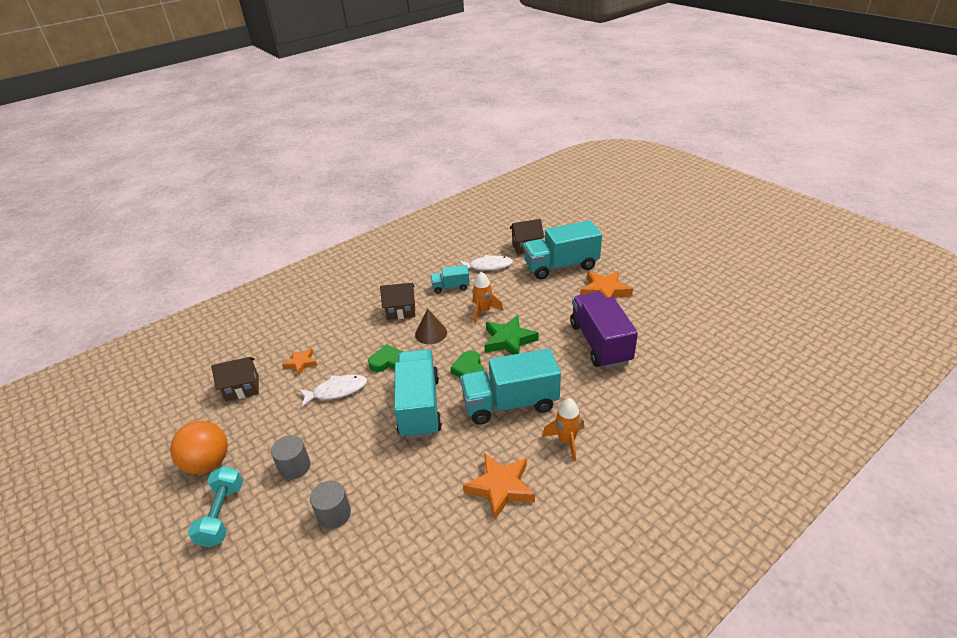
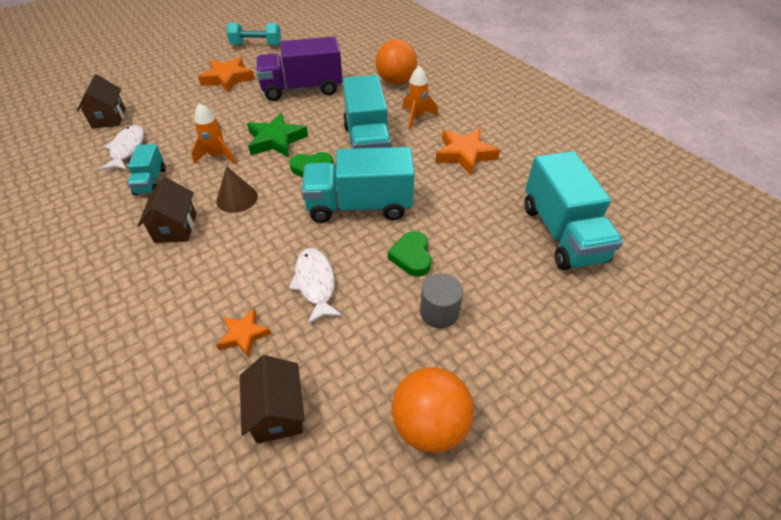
camera: 90 degrees left, 10 degrees up
turquoise dumbbell [188,466,243,547] -> turquoise dumbbell moved to [227,23,281,45]
grey cylinder [310,481,351,529] -> none
green heart [368,344,403,372] -> green heart moved to [388,231,432,277]
turquoise truck [523,220,602,280] -> turquoise truck moved to [524,151,623,270]
none -> orange ball [375,39,417,84]

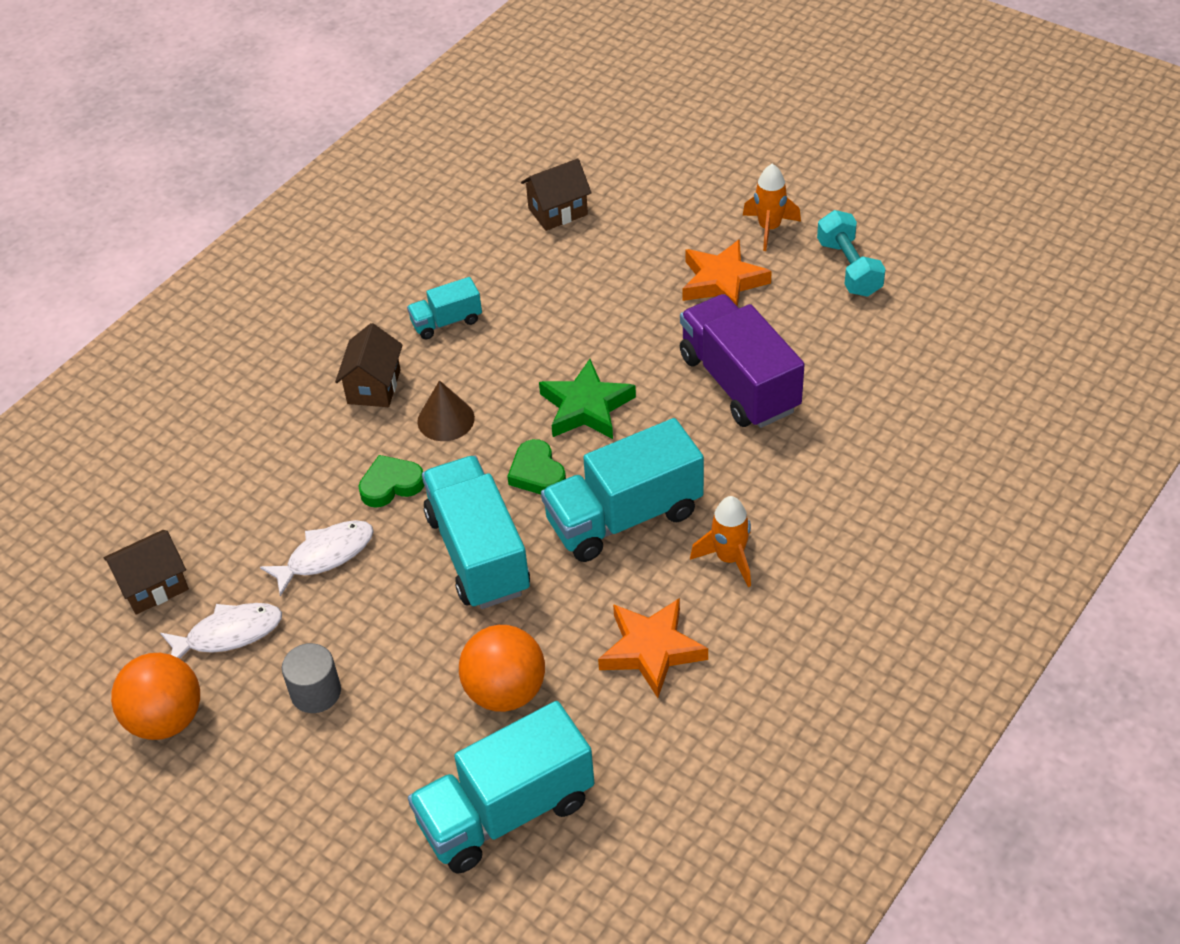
camera: 75 degrees right, 0 degrees up
white fish [99,125,144,171] -> white fish moved to [160,603,282,659]
brown house [138,177,197,243] -> brown house turned 60 degrees counterclockwise [335,323,403,407]
orange rocket [191,103,236,164] -> orange rocket moved to [743,164,801,251]
orange star [216,308,271,358] -> none
orange ball [375,39,417,84] -> orange ball moved to [459,625,545,712]
green heart [388,231,432,277] -> green heart moved to [359,455,424,508]

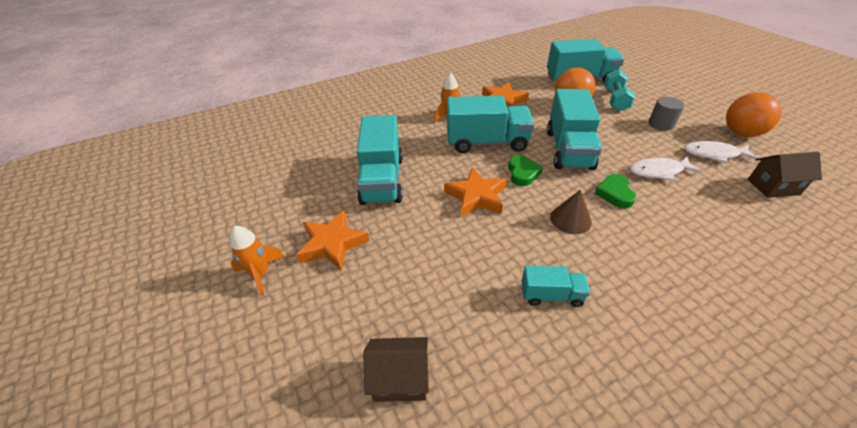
camera: 155 degrees left, 5 degrees down
brown house [335,323,403,407] -> none
green heart [359,455,424,508] -> green heart turned 90 degrees clockwise [595,174,636,209]
green star [539,359,636,439] -> orange star [444,168,507,217]
purple truck [680,294,805,428] -> turquoise truck [357,115,403,205]
turquoise dumbbell [817,210,886,297] -> turquoise dumbbell moved to [604,69,635,111]

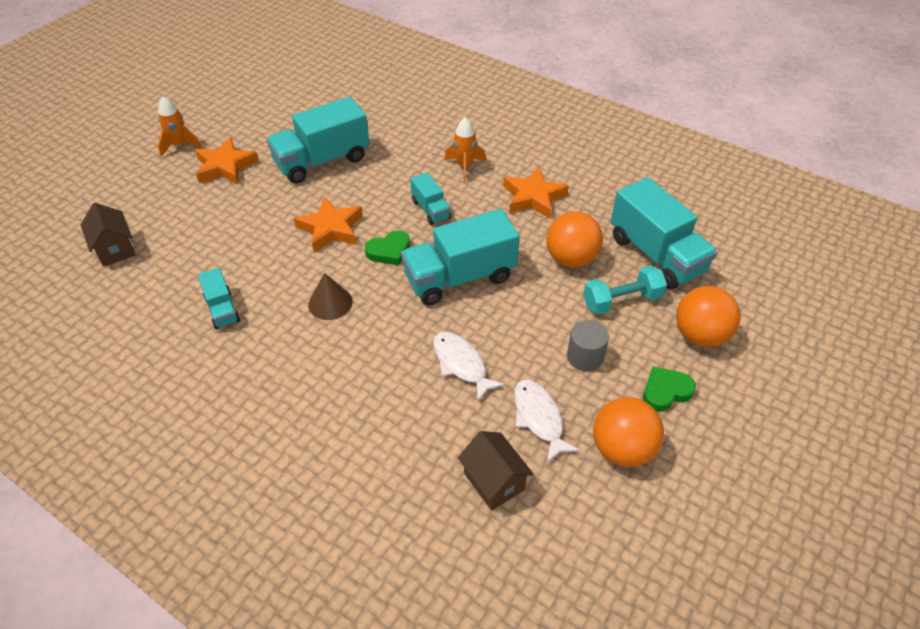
camera: 60 degrees right, 5 degrees up
turquoise truck [447,96,534,153] -> turquoise truck [410,172,451,225], size x0.51
green heart [595,174,636,209] -> green heart moved to [643,367,696,412]
none -> orange ball [676,286,740,347]

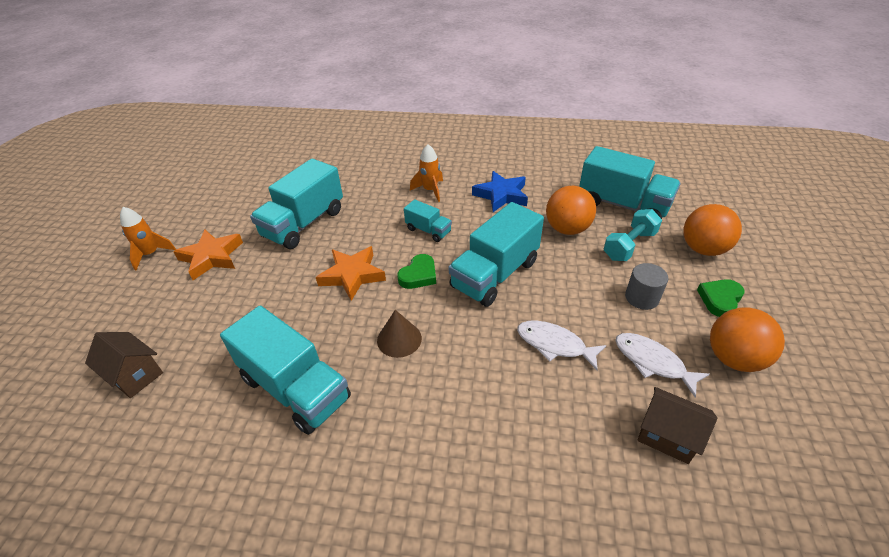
camera: 25 degrees left, 5 degrees down
turquoise truck [198,268,240,329] -> turquoise truck [220,306,351,435], size x1.97
orange star [503,167,569,218] -> blue star [472,171,528,212]

